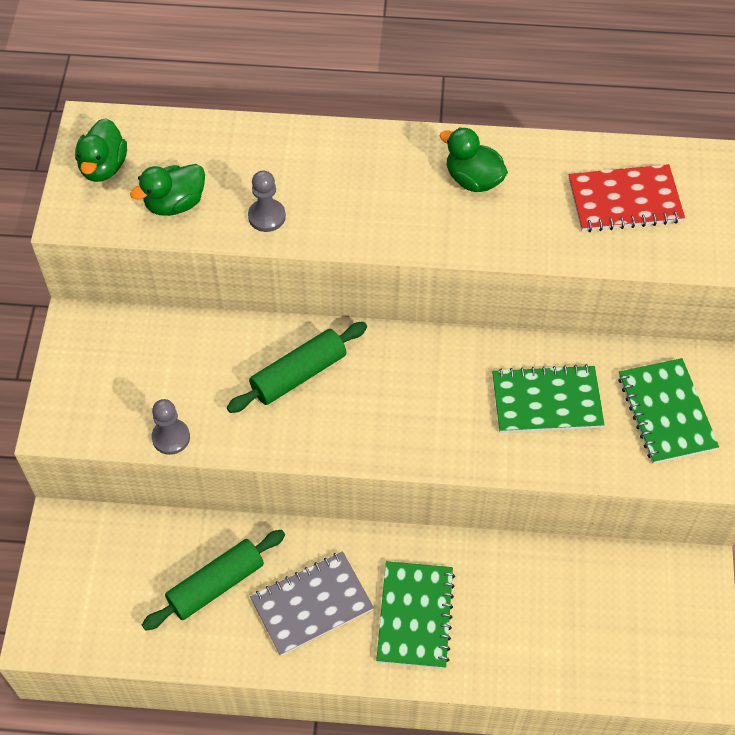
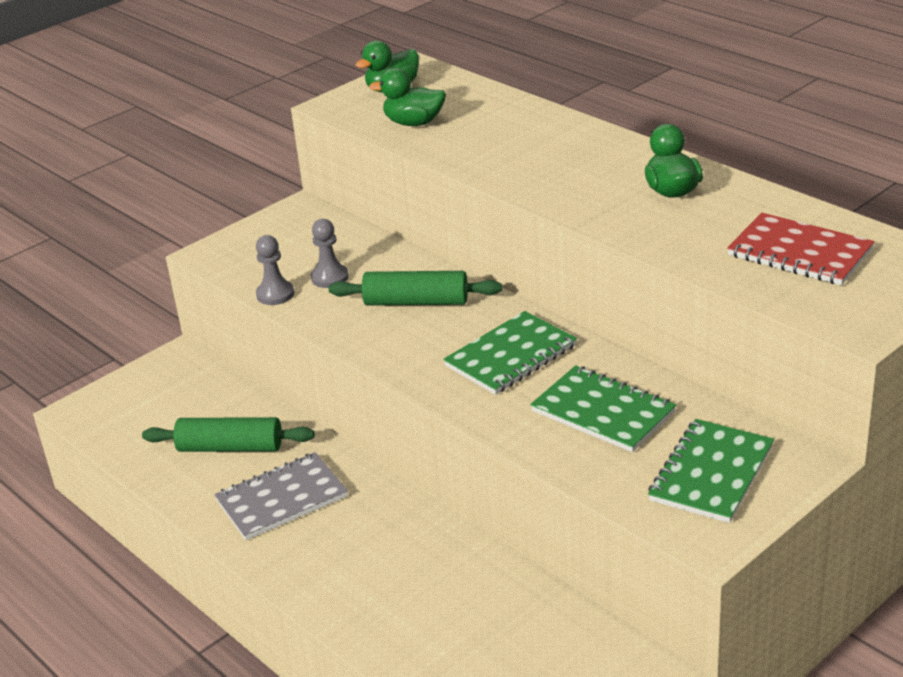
camera: 45 degrees right, 25 degrees down
grey pawn [248,170,286,232] -> grey pawn moved to [311,219,349,288]
grey notebook [250,551,374,656] -> grey notebook turned 45 degrees counterclockwise [214,452,348,540]
green notebook [376,561,455,669] -> green notebook moved to [443,311,577,395]

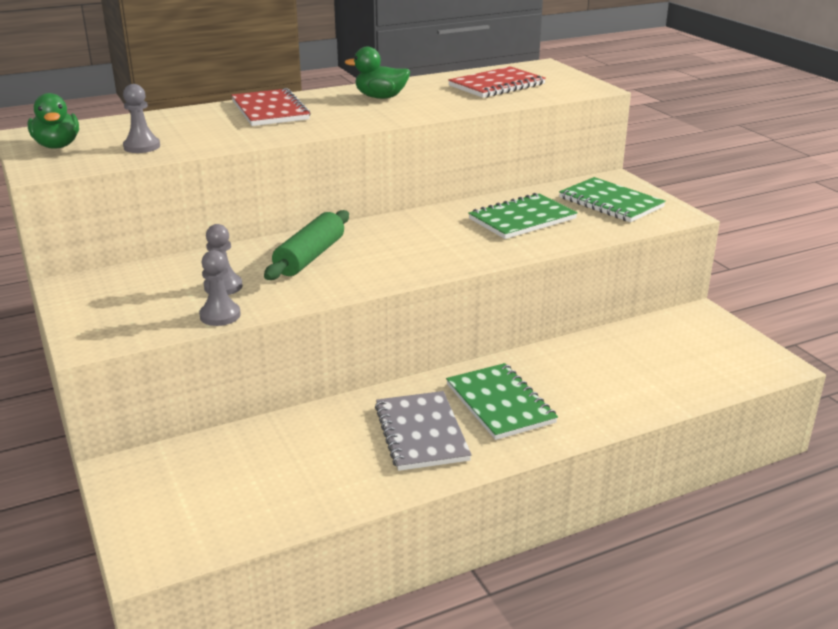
camera: 75 degrees left, 5 degrees down
green rolling pin [142,417,315,452] -> none
green duck [369,68,446,126] -> grey pawn [123,84,160,153]
green notebook [443,311,577,395] -> green notebook moved to [446,363,558,440]
none -> red notebook [231,88,311,126]

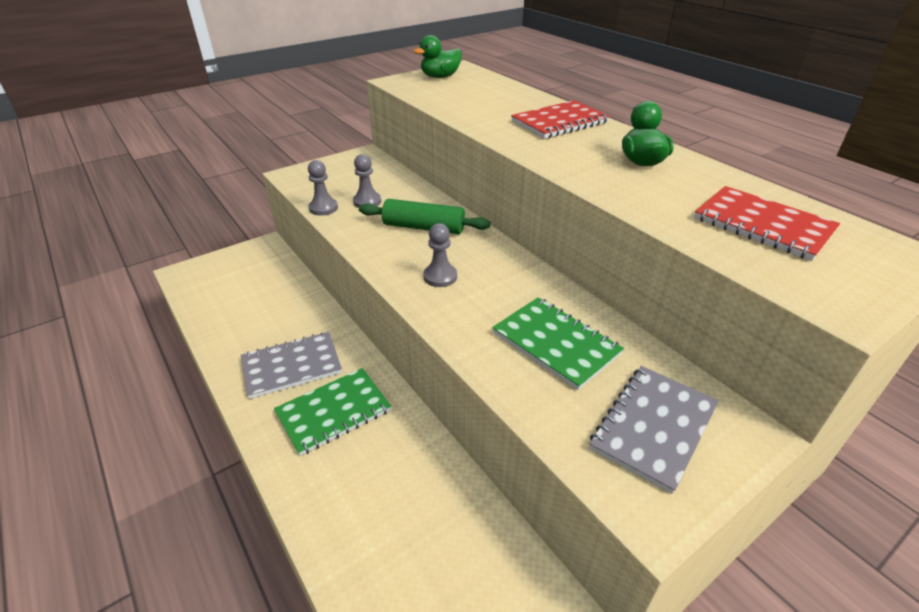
camera: 80 degrees right, 10 degrees up
grey pawn [123,84,160,153] -> grey pawn moved to [423,223,457,287]
green notebook [559,177,666,222] -> grey notebook [589,366,719,494]

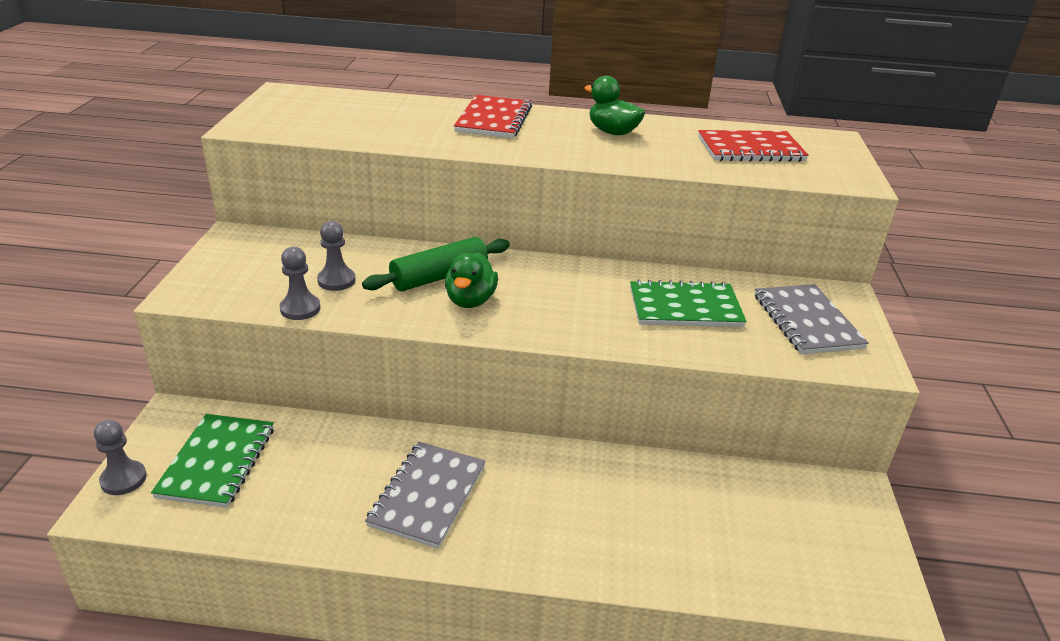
camera: 50 degrees left, 5 degrees down
green notebook [274,368,391,456] -> green notebook moved to [151,414,274,508]
green duck [414,35,462,78] -> green duck moved to [445,252,498,308]
grey pawn [423,223,457,287] -> grey pawn moved to [94,420,147,495]

